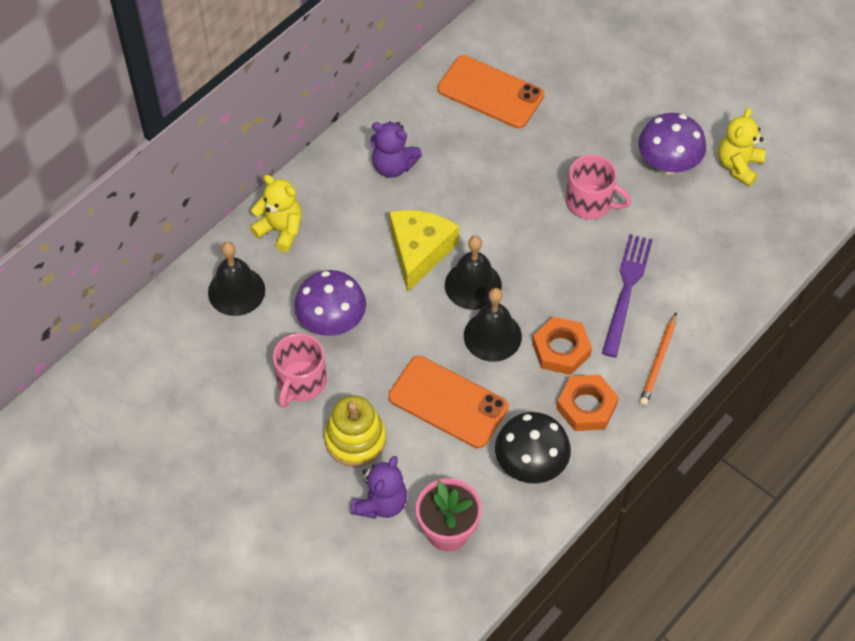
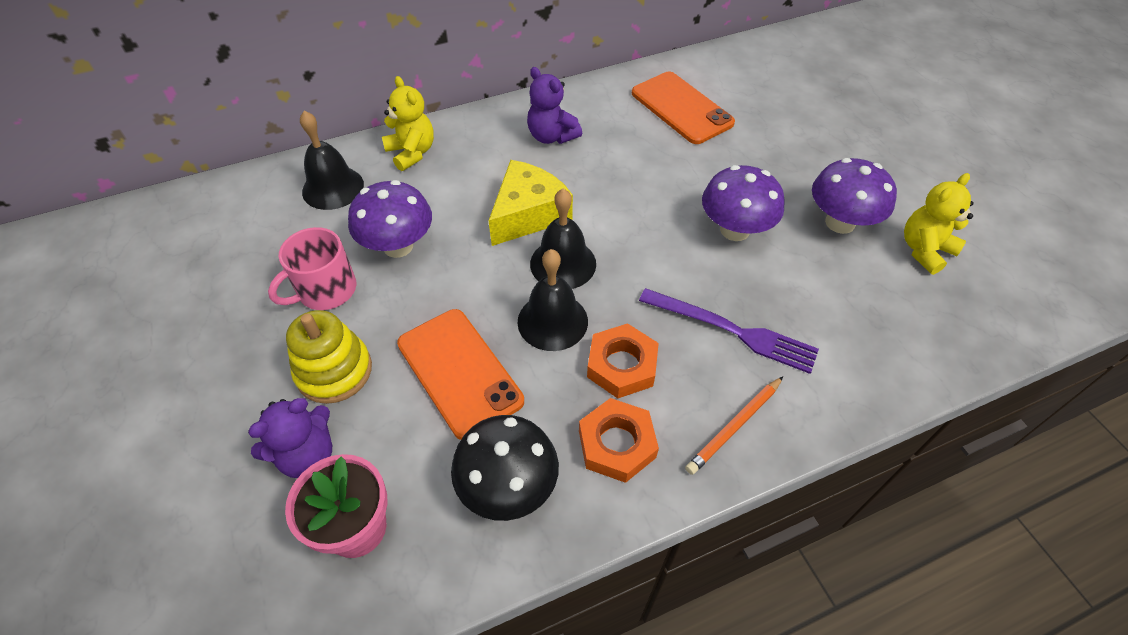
camera: 25 degrees right, 5 degrees down
pink mug [566,154,631,220] -> purple mushroom [702,165,785,241]
purple fork [602,234,652,357] -> purple fork turned 75 degrees clockwise [639,288,819,374]

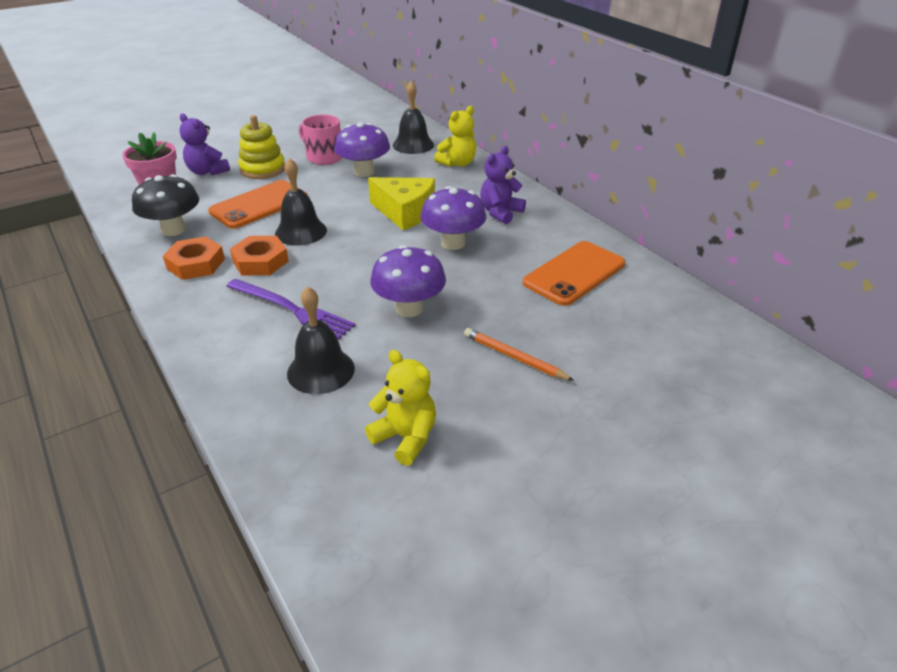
camera: 80 degrees right, 15 degrees down
black bell [530,189,596,289] -> black bell moved to [287,286,355,394]
purple fork [639,288,819,374] -> purple fork turned 75 degrees counterclockwise [226,279,355,339]
orange pencil [685,377,783,475] -> orange pencil moved to [464,328,574,381]
purple mushroom [812,158,897,234] -> purple mushroom moved to [420,186,486,250]

